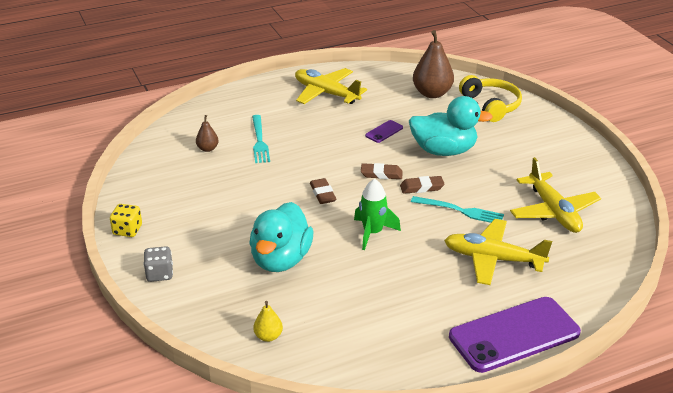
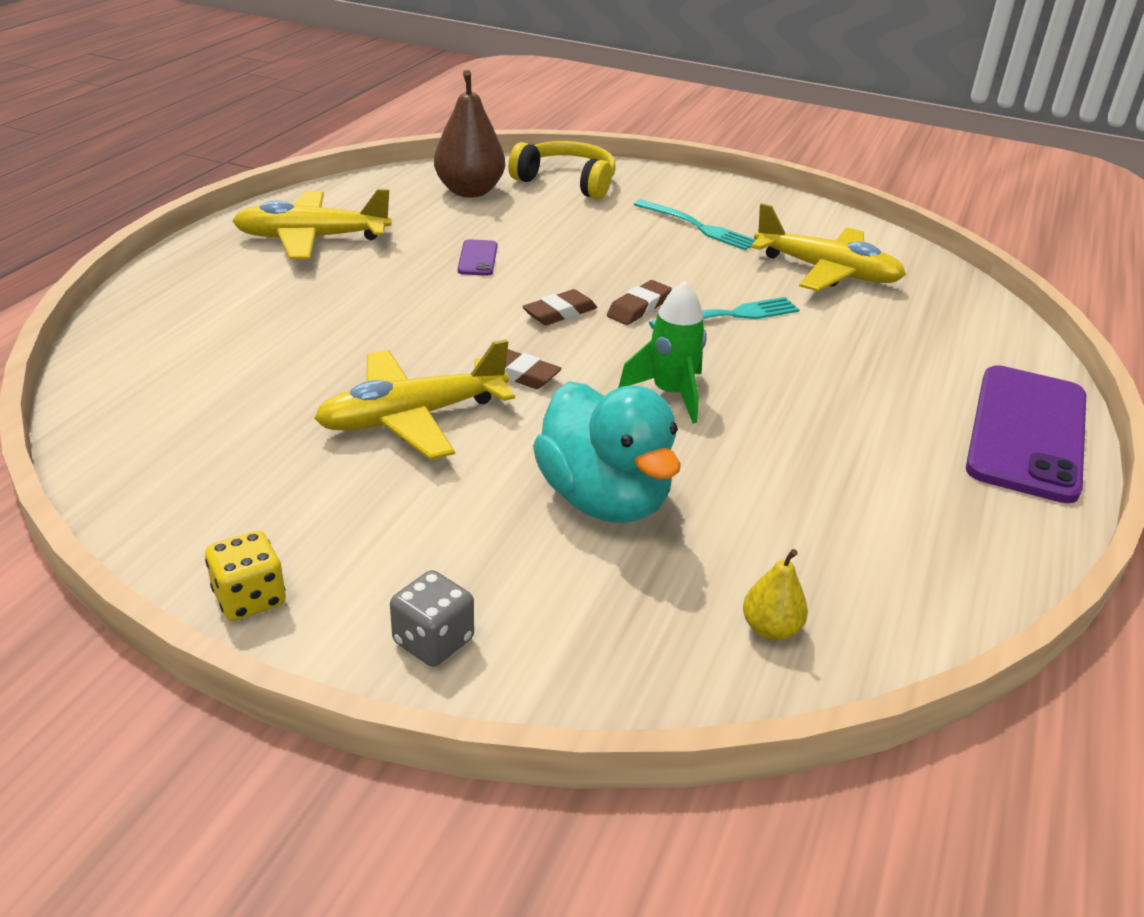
camera: 45 degrees left, 0 degrees up
brown pear [196,115,219,152] -> none
turquoise fork [252,115,270,163] -> turquoise fork moved to [634,200,756,250]
turquoise duck [409,96,493,156] -> none
yellow plane [444,219,552,285] -> yellow plane moved to [314,339,515,460]

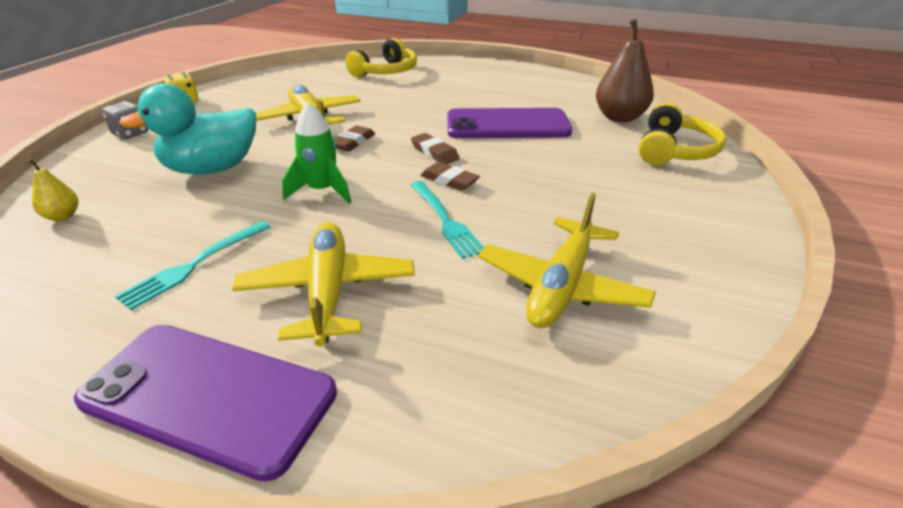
camera: 90 degrees right, 0 degrees up
yellow plane [232,189,391,259] -> yellow plane moved to [232,222,415,346]
purple phone [458,239,497,276] -> purple phone [447,108,572,138], size x2.41
turquoise fork [634,200,756,250] -> turquoise fork moved to [115,221,271,310]
none -> yellow headphones [345,38,417,77]

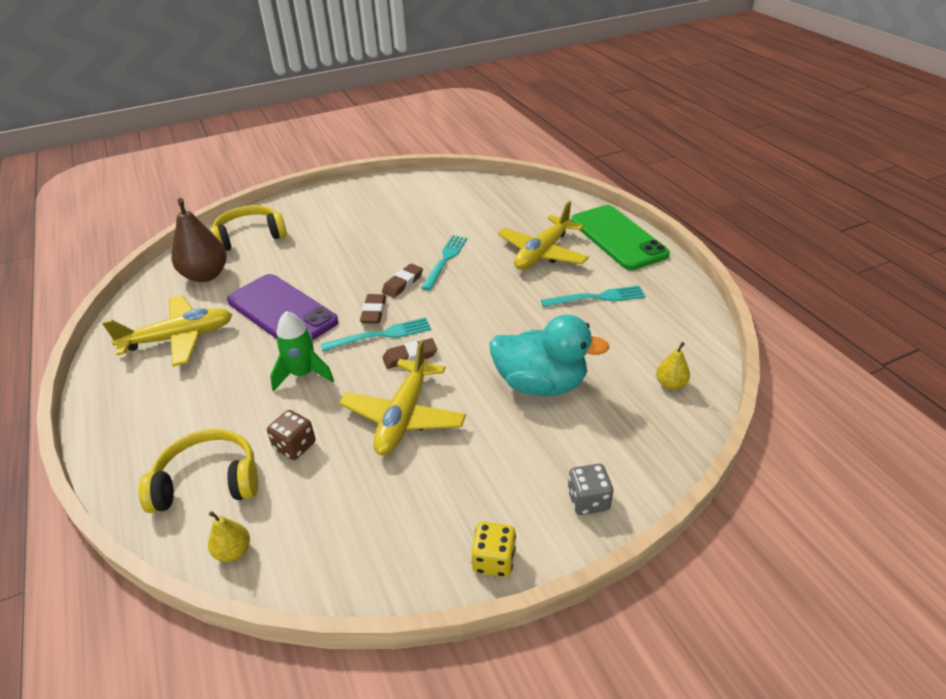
camera: 135 degrees left, 5 degrees up
purple phone [74,325,337,482] -> green phone [571,205,670,270]
green rocket [282,103,351,204] -> green rocket moved to [270,311,334,392]
brown eraser [420,162,480,191] -> brown eraser turned 45 degrees clockwise [382,263,423,298]
yellow plane [478,193,656,328] -> yellow plane moved to [102,295,233,367]
none -> yellow pear [208,511,250,562]
none -> brown dice [267,410,316,460]
none -> turquoise fork [321,317,431,352]

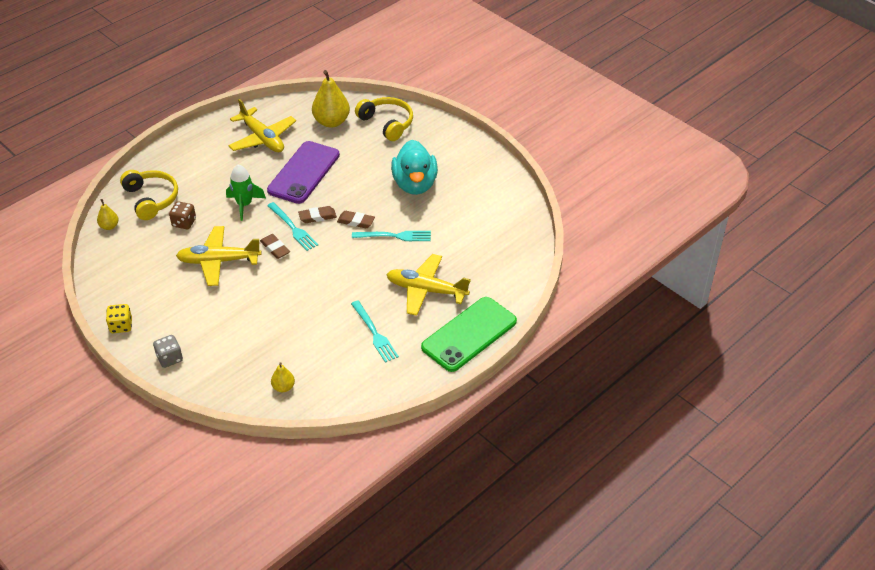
camera: 70 degrees right, 5 degrees up
brown pear [171,198,227,282] -> yellow pear [312,70,350,128]
turquoise duck [490,314,610,396] -> turquoise duck moved to [391,140,438,195]

